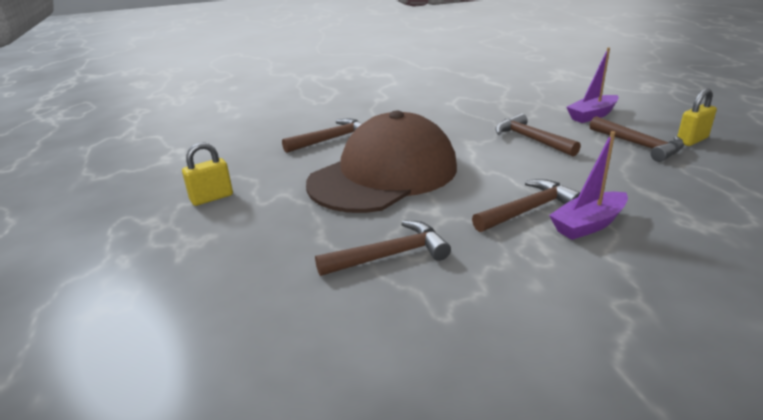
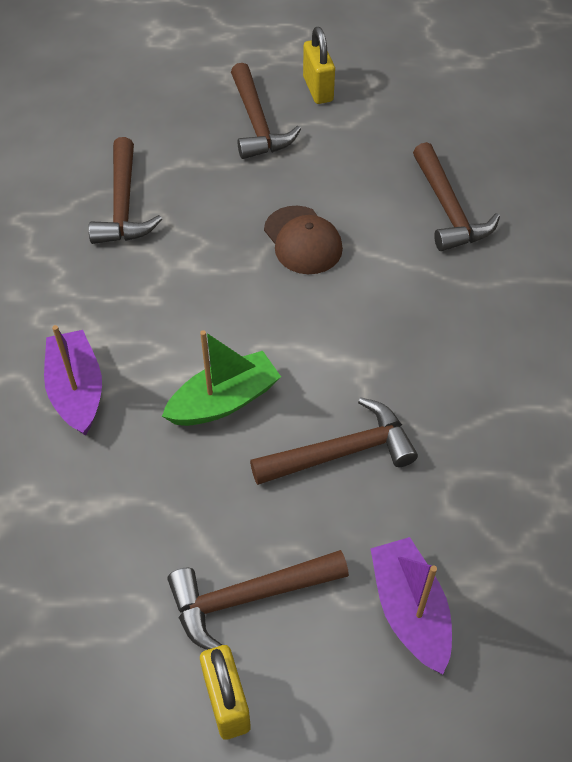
camera: 105 degrees right, 25 degrees up
brown cap [306,111,457,213] -> brown cap [264,206,343,274], size x0.41
brown hammer [472,179,580,232] -> brown hammer moved to [231,63,301,159]
none -> green boat [162,330,281,426]

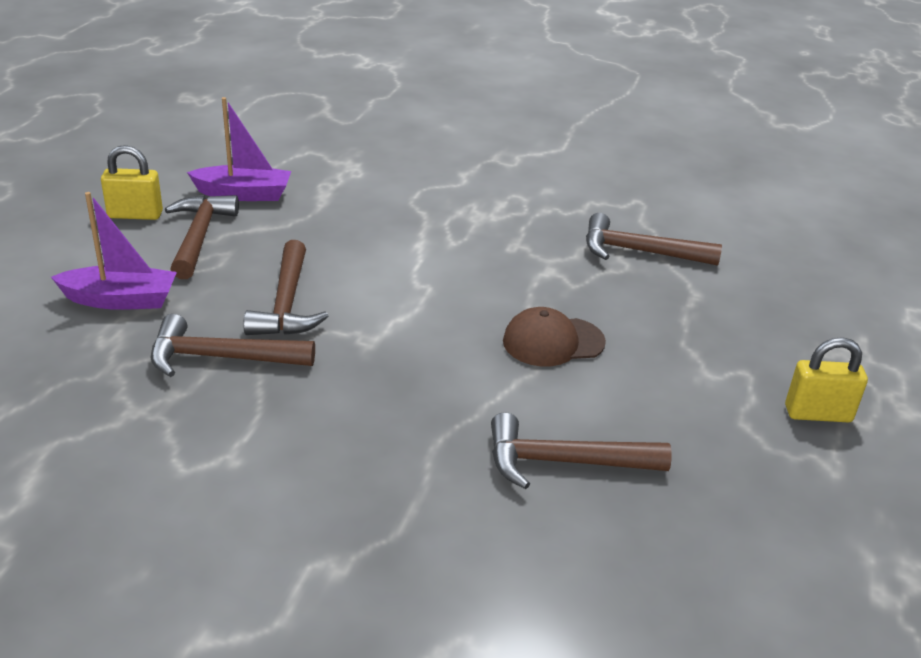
camera: 105 degrees right, 20 degrees down
purple boat [44,325,102,436] -> purple boat moved to [187,97,291,201]
green boat [162,330,281,426] -> none
brown hammer [231,63,301,159] -> brown hammer moved to [151,314,315,377]

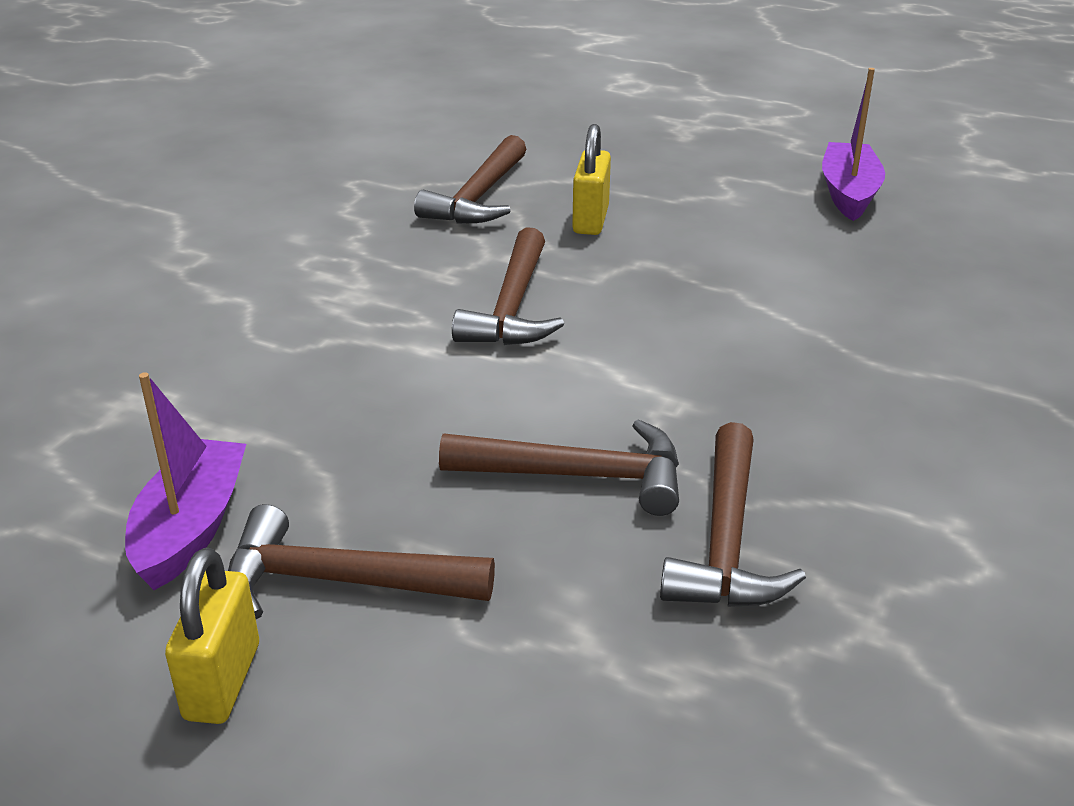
camera: 80 degrees left, 0 degrees up
purple boat [51,192,177,310] -> purple boat moved to [822,68,885,221]
brown hammer [491,412,672,489] -> brown hammer moved to [452,227,564,345]
brown cap [503,307,606,366] -> none
yellow padlock [785,337,868,422] -> yellow padlock moved to [572,124,611,235]

